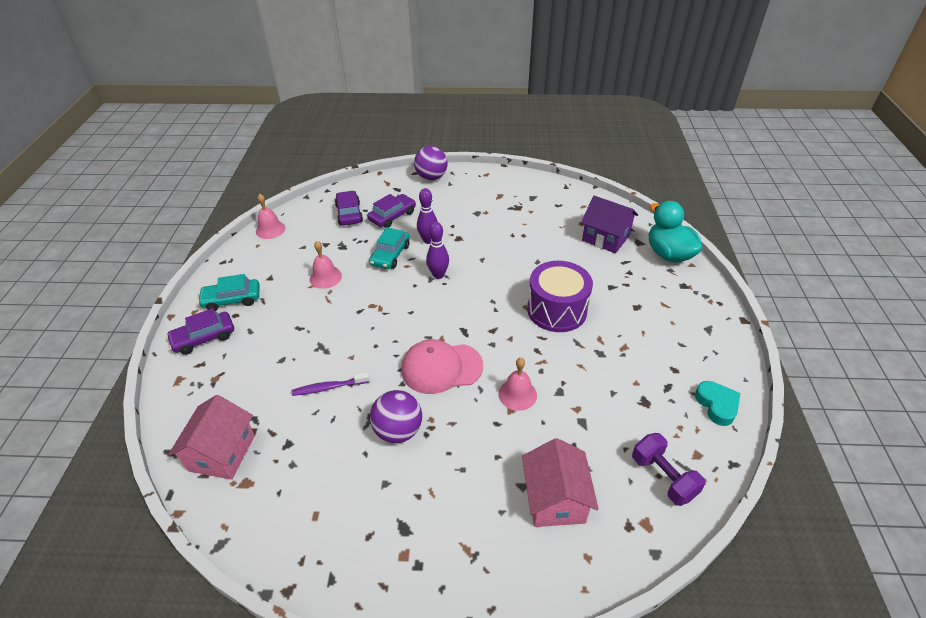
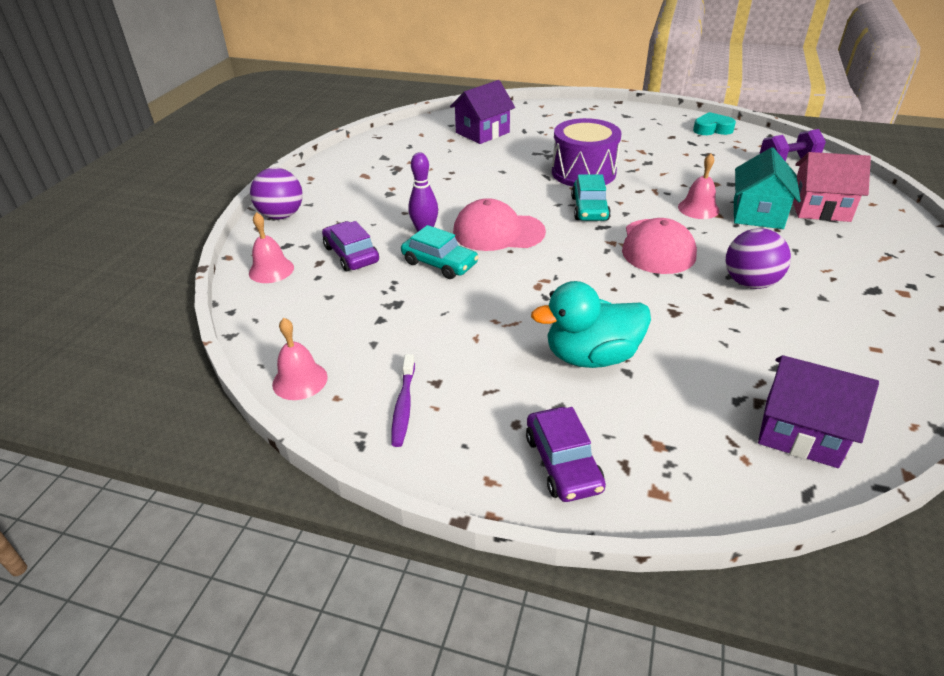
camera: 75 degrees left, 5 degrees down
pink house [168,395,255,480] -> purple house [758,355,879,468]
turquoise car [198,274,260,311] -> turquoise car moved to [571,174,611,221]
purple toothbrush [291,372,370,396] -> purple toothbrush moved to [391,354,415,447]
pink bell [310,241,342,289] -> pink bell moved to [249,212,294,283]
purple car [335,191,363,225] -> none
purple bowling pin [426,222,449,279] -> pink cap [453,198,546,251]
turquoise duck [649,201,702,262] -> turquoise duck moved to [531,281,651,368]
none -> turquoise house [734,147,801,229]

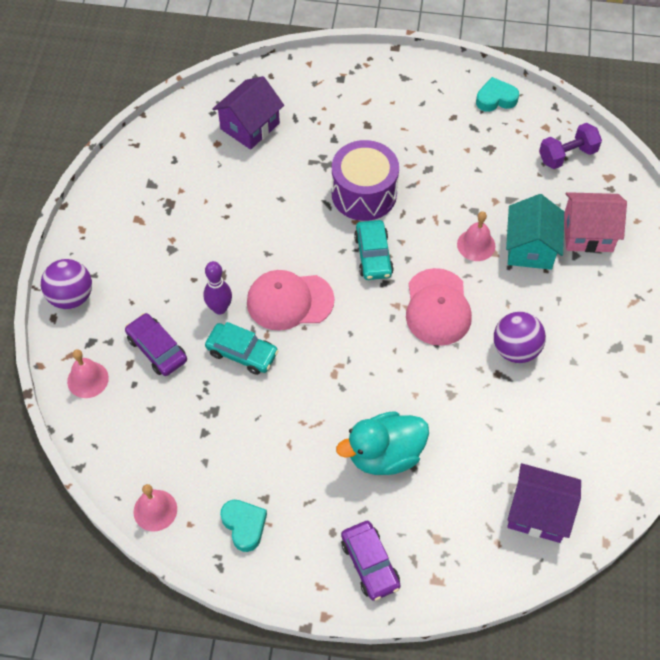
camera: 10 degrees left, 20 degrees up
purple toothbrush [391,354,415,447] -> turquoise heart [220,500,267,552]

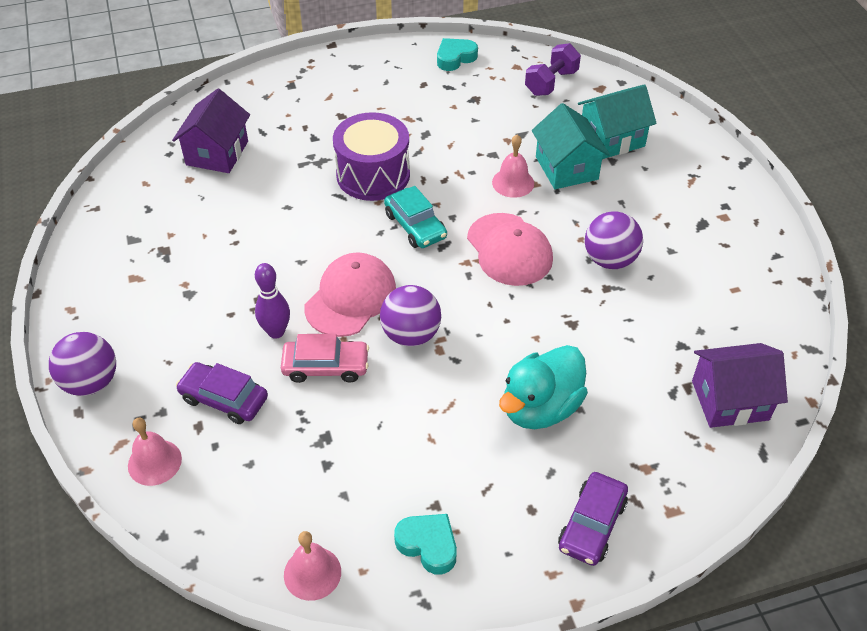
camera: 25 degrees left, 10 degrees down
turquoise car [205,322,278,375] -> pink car [281,334,369,383]
pink cap [247,270,335,331] -> pink cap turned 150 degrees clockwise [304,252,396,337]
purple car [341,521,401,601] -> purple car turned 75 degrees clockwise [558,472,628,566]
pink house [564,192,627,252] -> turquoise house [578,84,657,159]
none -> purple ball [380,285,441,346]

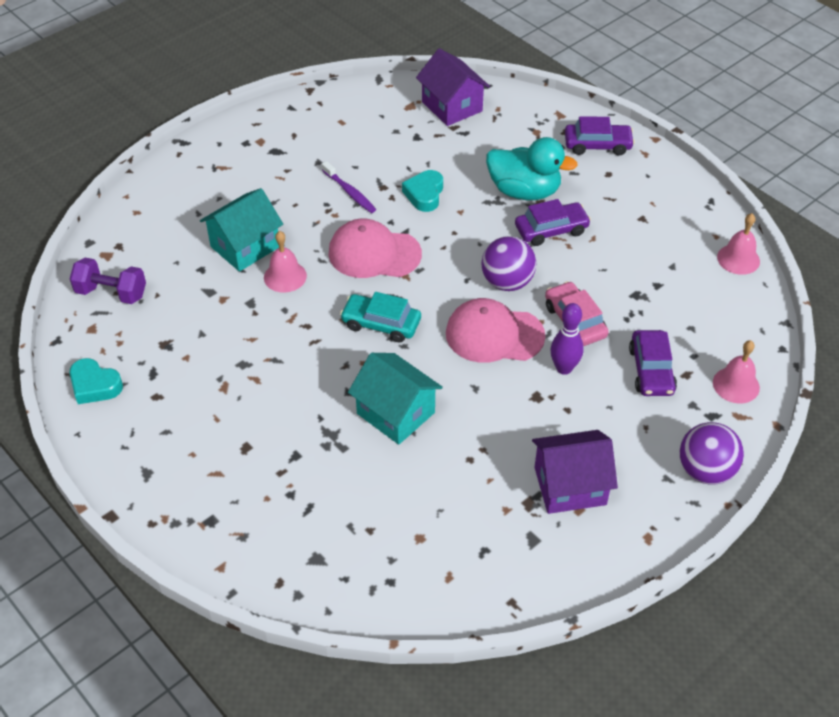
camera: 115 degrees left, 0 degrees up
purple house [172,89,250,173] -> purple house moved to [532,430,618,514]
purple drum [333,112,410,201] -> none
turquoise car [384,186,447,248] -> turquoise car turned 105 degrees counterclockwise [340,292,421,343]
turquoise heart [394,514,457,575] -> turquoise heart moved to [402,170,443,212]
pink cap [467,213,553,286] -> pink cap turned 120 degrees counterclockwise [328,219,422,278]
turquoise house [578,84,657,159] -> turquoise house moved to [348,353,443,445]
purple ball [585,211,643,269] -> purple toothbrush [322,161,376,213]
none -> purple car [515,199,591,246]

